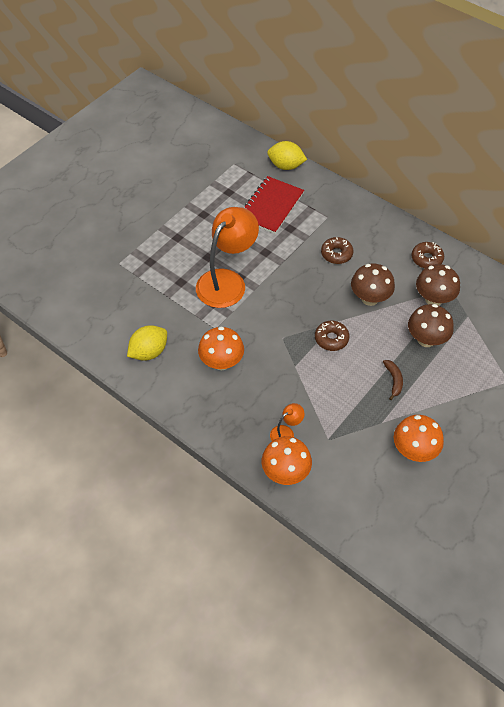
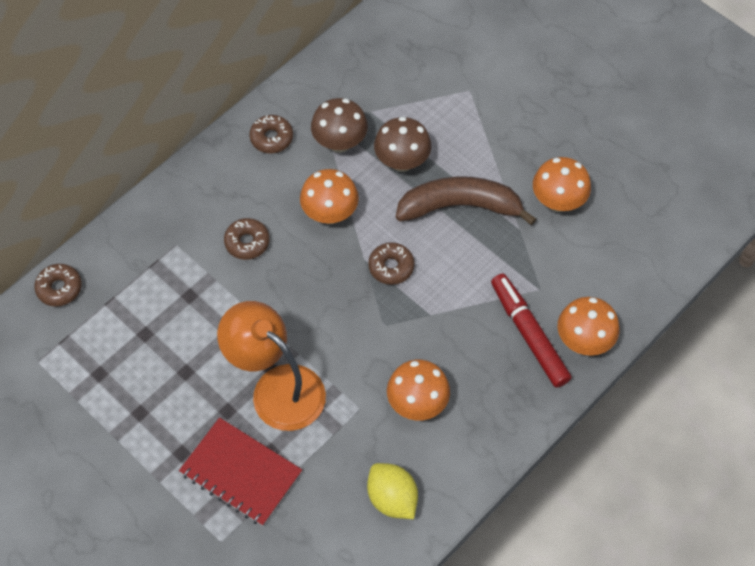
camera: 85 degrees left, 5 degrees up
red notebook [244,176,304,234] -> red notebook moved to [179,417,302,526]
yellow lemon [267,141,307,170] -> brown donut [34,264,82,307]
orange lamp [270,403,305,441] -> red marker [491,274,571,388]
brown mushroom [351,264,395,306] -> orange mushroom [300,169,359,224]
brown banana [383,360,403,400] -> brown banana [396,177,536,225], size x2.39

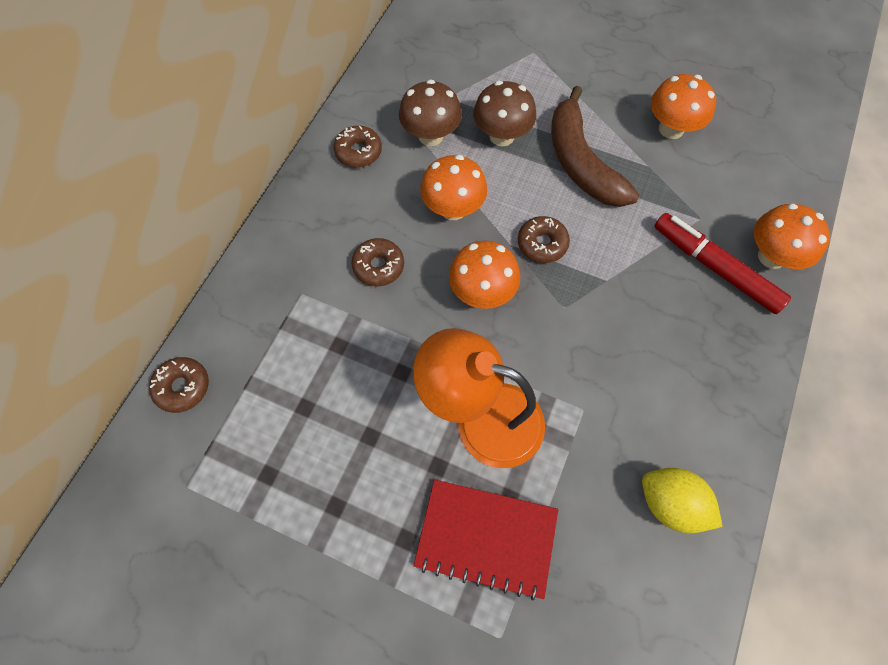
camera: 20 degrees left, 5 degrees up
orange mushroom [387,360,450,420] -> orange mushroom moved to [449,241,520,309]
brown banana [396,177,536,225] -> brown banana turned 90 degrees counterclockwise [551,86,639,207]

